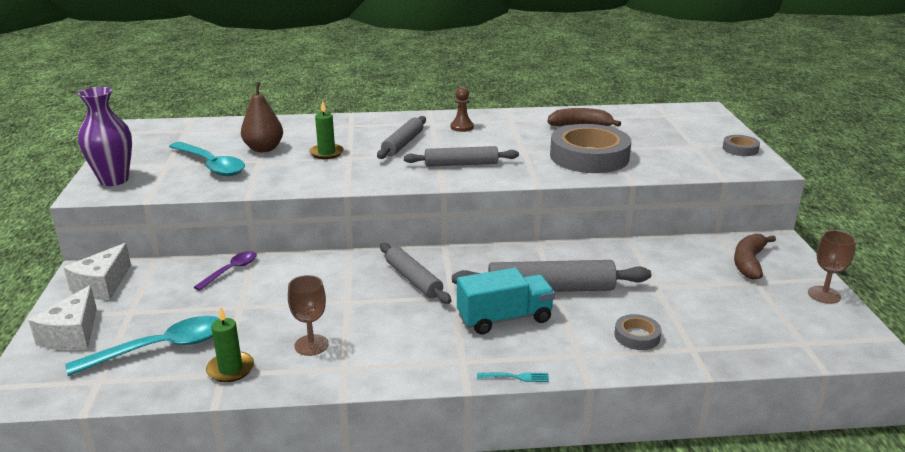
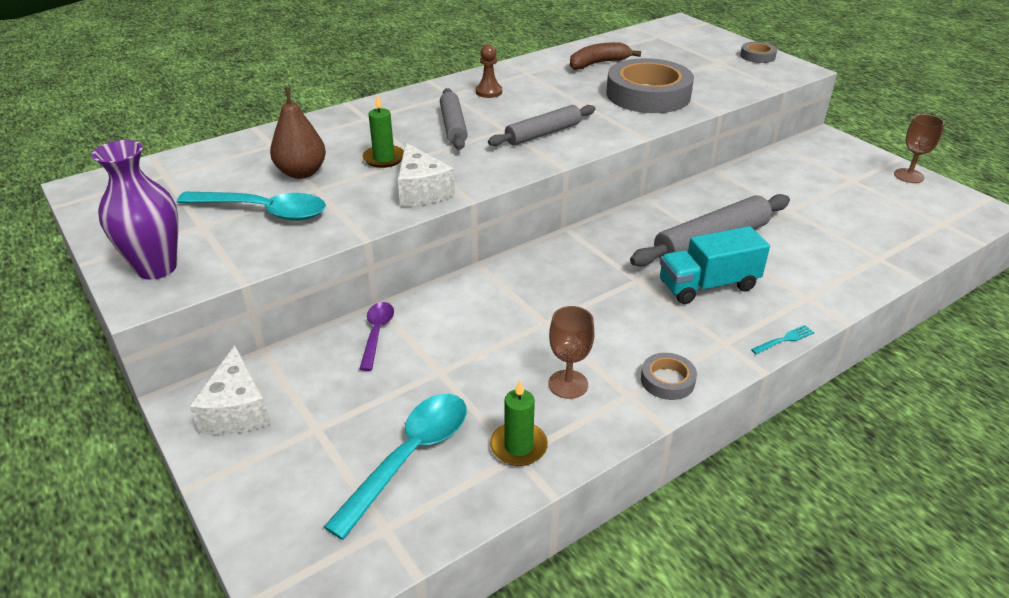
camera: 30 degrees left, 10 degrees up
white cheese [29,285,97,351] -> white cheese moved to [398,143,455,207]
grey rolling pin [380,243,451,304] -> none
turquoise truck [457,268,555,334] -> turquoise truck turned 150 degrees counterclockwise [660,226,770,304]
grey tape [614,314,662,350] -> grey tape moved to [641,353,697,400]
brown banana [734,234,776,280] -> none

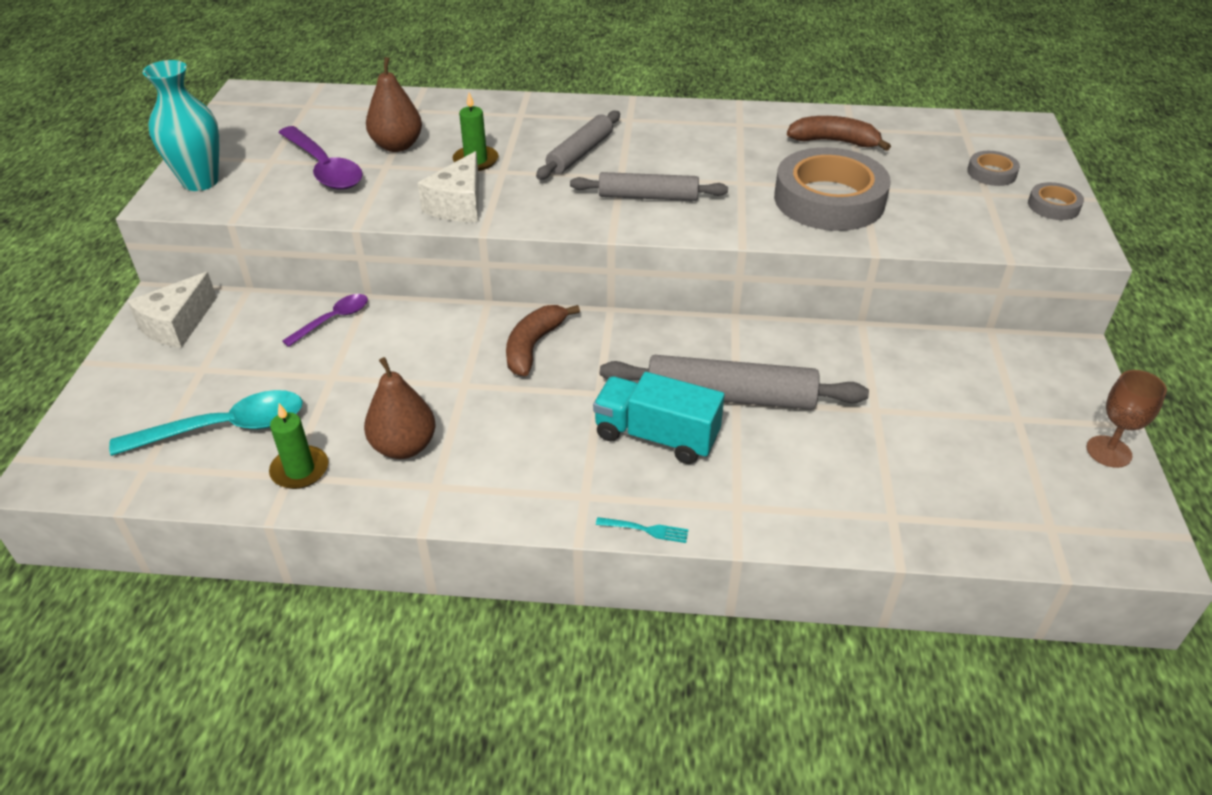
camera: 40 degrees right, 5 degrees up
purple vase [92,140,178,280] -> turquoise vase [142,60,219,191]
turquoise spoon [177,192,326,221] -> purple spoon [278,126,363,190]
brown pawn [476,44,502,98] -> none
brown goblet [549,306,595,399] -> brown pear [364,357,436,459]
grey tape [641,353,697,400] -> grey tape moved to [967,151,1020,186]
none -> brown banana [506,305,580,376]

